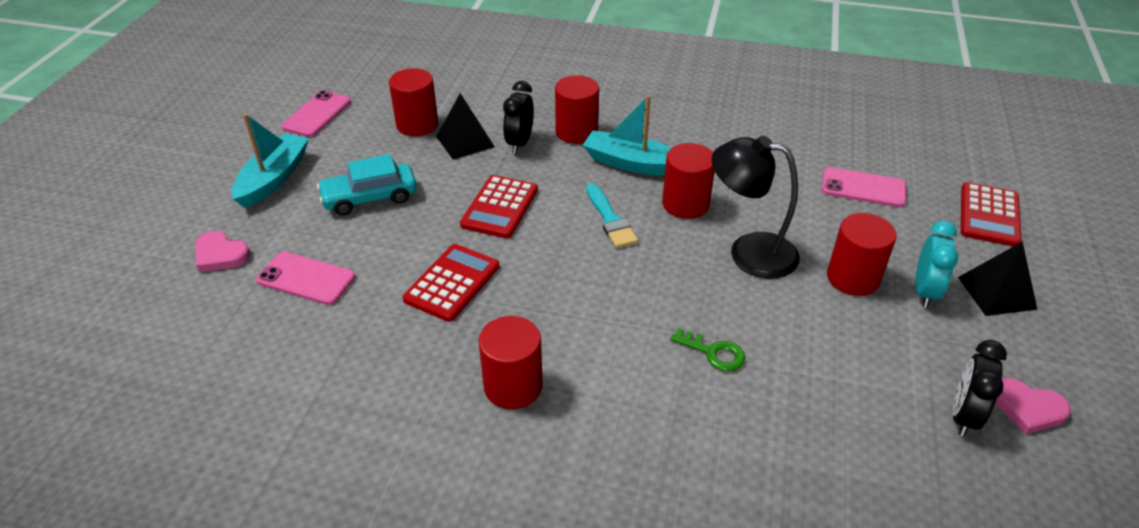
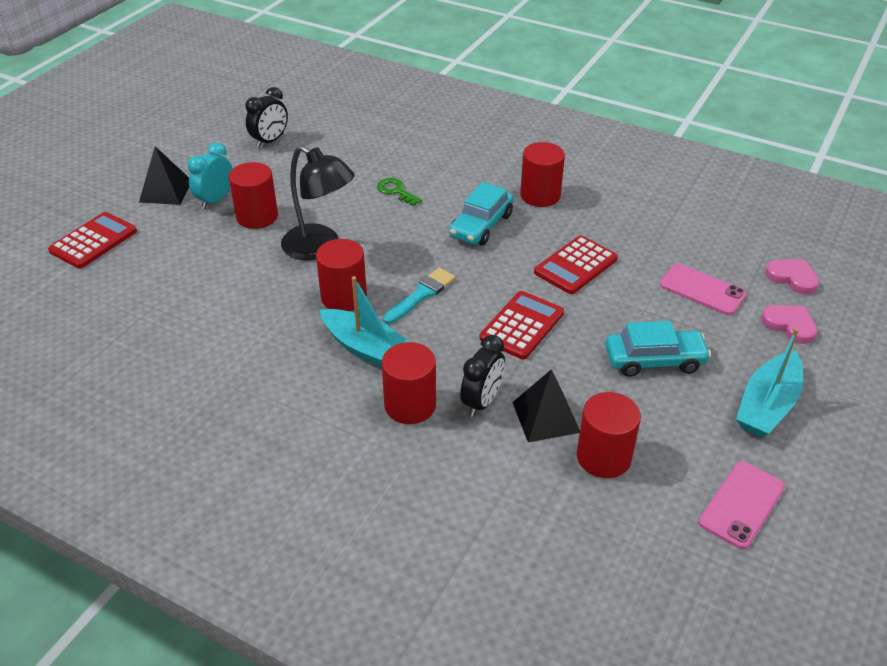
camera: 165 degrees left, 0 degrees up
turquoise brush [586,183,638,248] -> turquoise brush turned 45 degrees clockwise [383,268,456,324]
pink phone [822,167,906,207] -> none
pink heart [995,378,1071,434] -> pink heart moved to [765,259,819,294]
none -> turquoise car [449,182,514,245]

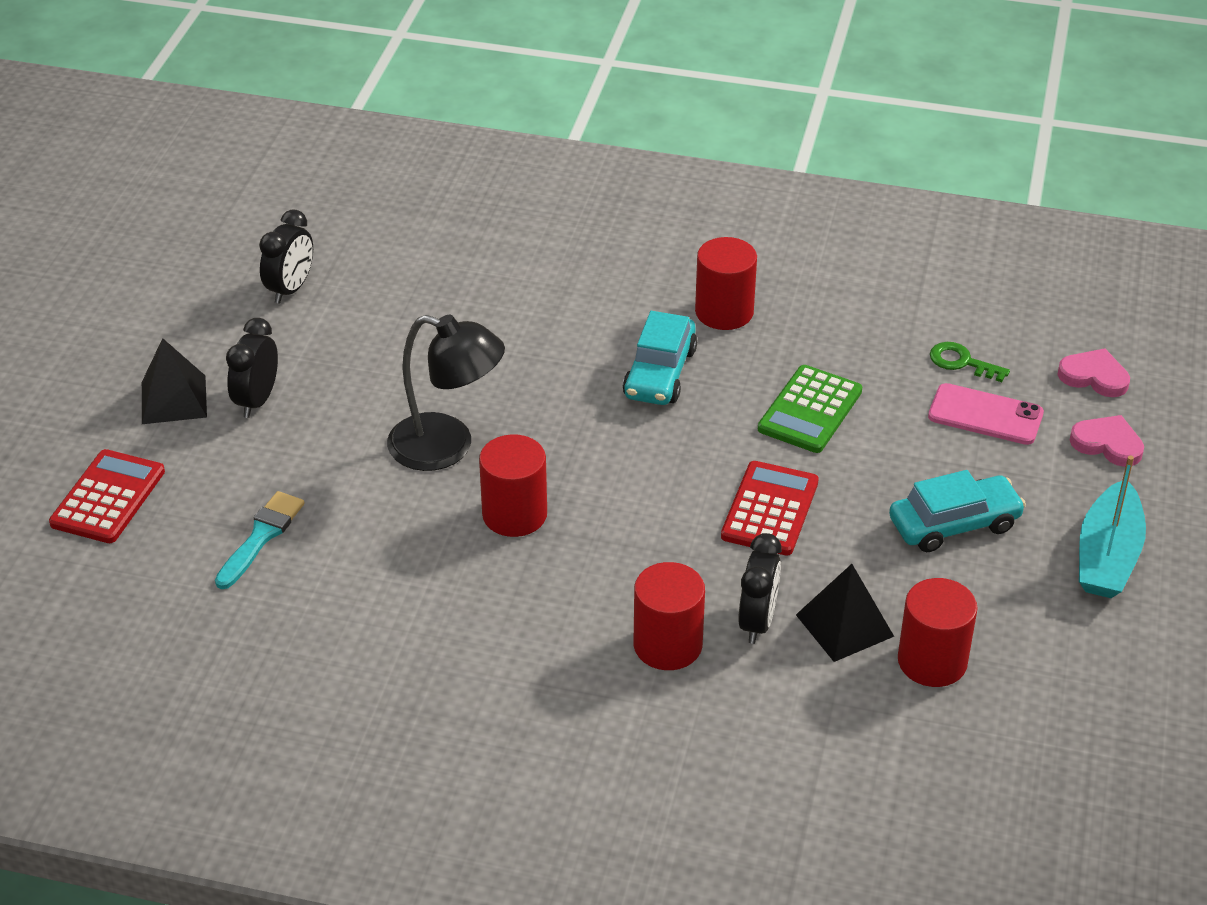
camera: 15 degrees left, 0 degrees up
turquoise clock [188,143,233,209] -> black clock [226,318,278,418]
red cylinder [229,162,278,229] -> none
turquoise boat [320,276,410,368] -> none
green key [377,178,422,206] -> green key moved to [930,342,1010,382]
turquoise brush [383,268,456,324] -> turquoise brush moved to [215,491,304,589]
red calculator [534,235,618,294] -> green calculator [758,365,862,453]
pink phone [698,461,785,549] -> none

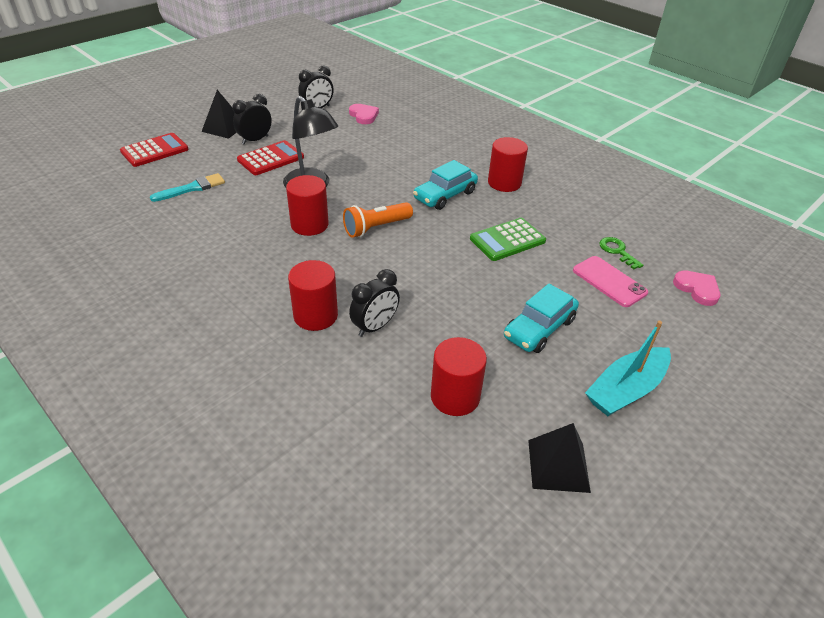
camera: 30 degrees right, 0 degrees up
red calculator [721,461,819,556] -> red calculator moved to [237,140,304,175]
black pyramid [796,564,894,662] -> black pyramid moved to [528,423,591,493]
turquoise car [889,470,1026,552] -> turquoise car turned 120 degrees clockwise [504,284,579,353]
pink heart [1070,415,1144,467] -> pink heart moved to [349,104,379,124]
none -> orange flashlight [343,202,413,238]

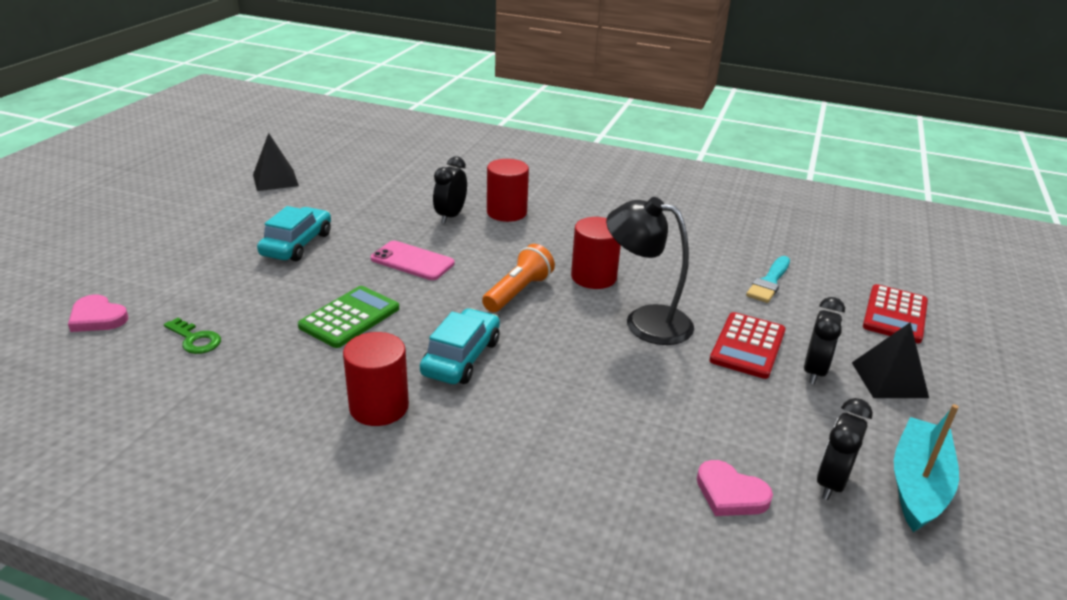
camera: 155 degrees right, 10 degrees down
red cylinder [431,337,487,416] -> none
pink phone [573,256,648,307] -> pink phone moved to [371,241,455,280]
turquoise boat [585,321,671,416] -> turquoise boat moved to [894,404,959,532]

